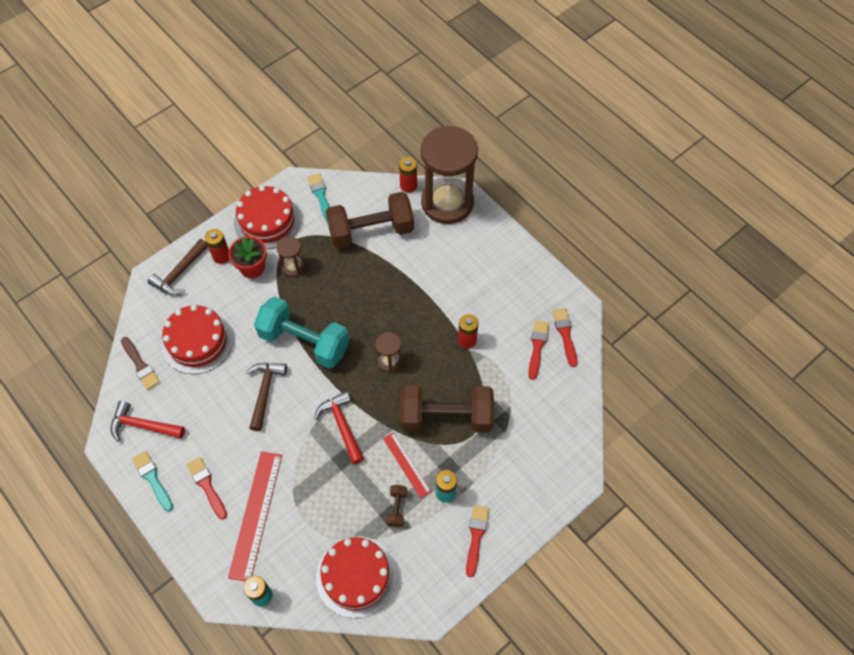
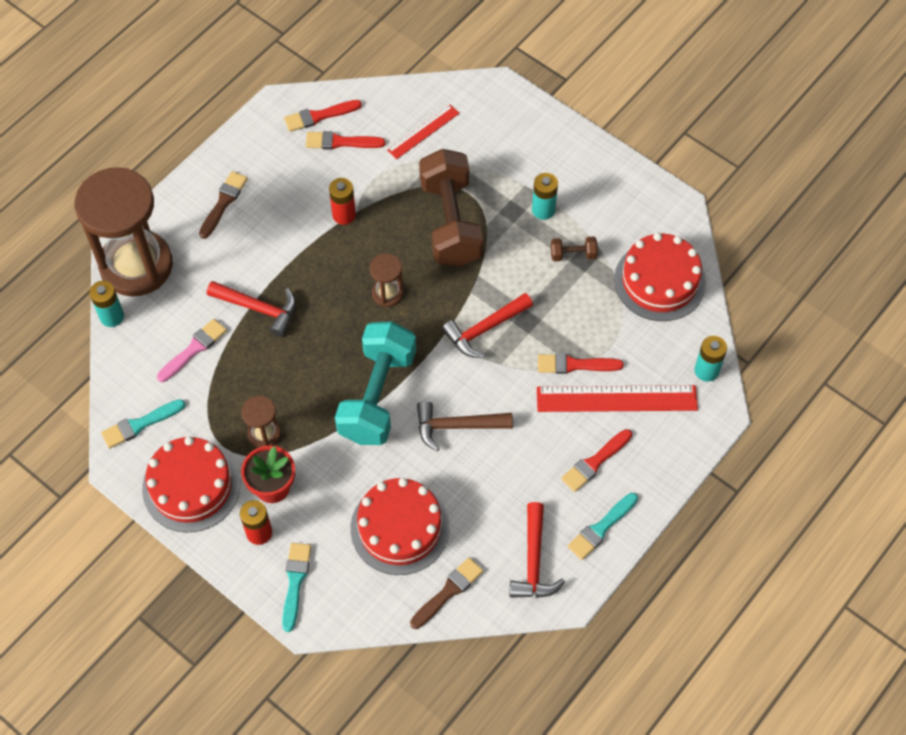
camera: 100 degrees left, 0 degrees up
brown hammer [147,239,208,295] -> turquoise brush [282,543,311,632]
brown dumbbell [326,192,414,248] -> pink brush [157,319,227,382]
red ruler [383,432,431,498] -> red ruler moved to [387,105,460,159]
red battery [399,157,417,193] -> turquoise battery [89,281,124,327]
red brush [466,505,489,577] -> red brush moved to [538,353,624,374]
none -> brown brush [199,171,248,239]
none -> red hammer [207,281,296,337]

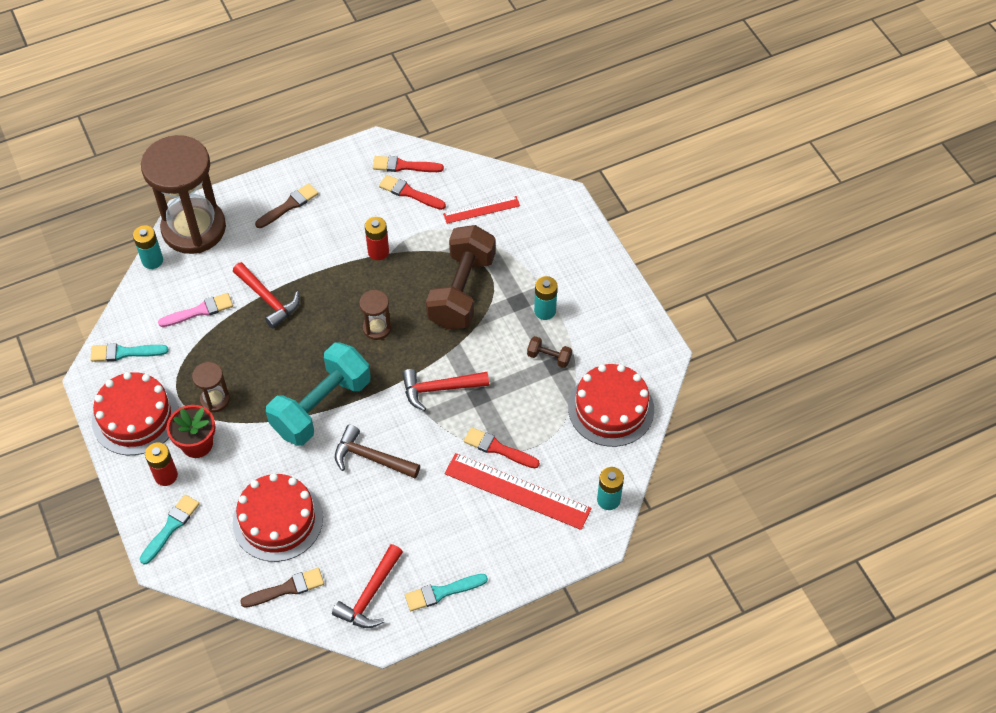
camera: 25 degrees right, 5 degrees down
red brush [561,429,632,492] -> none

